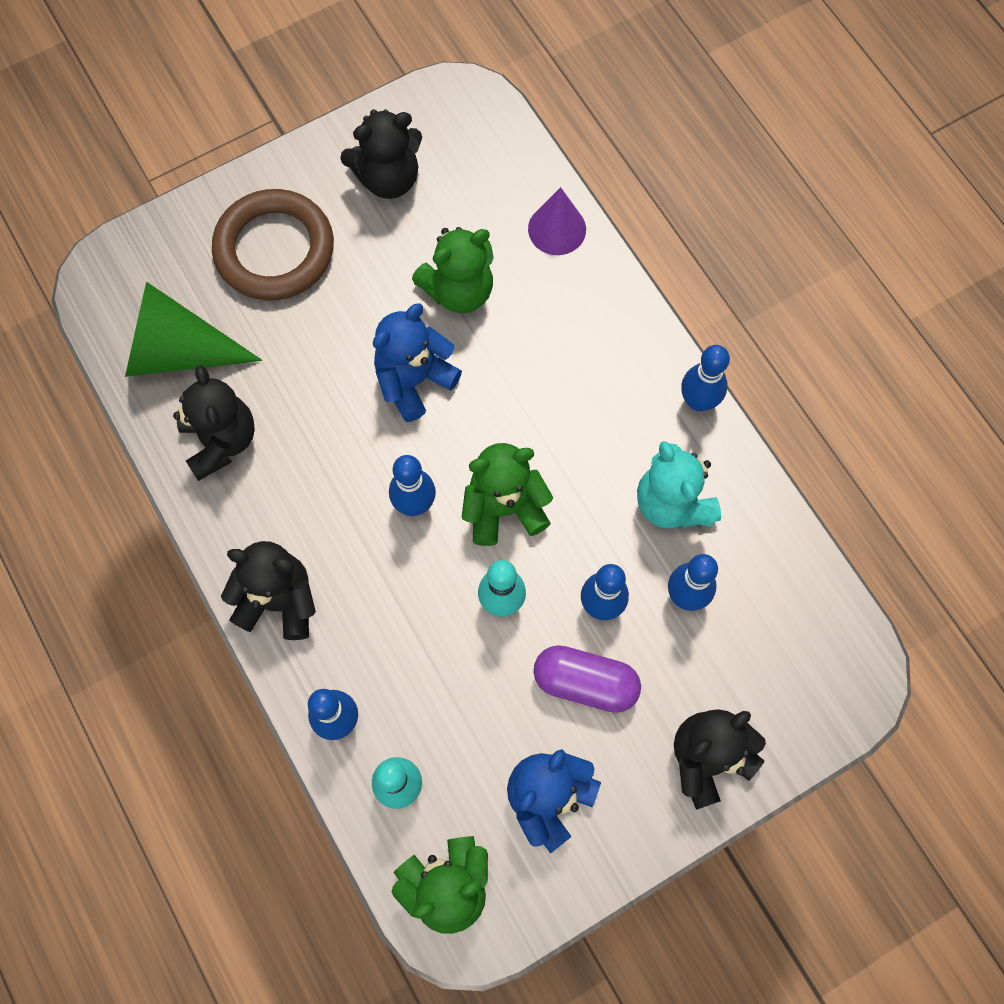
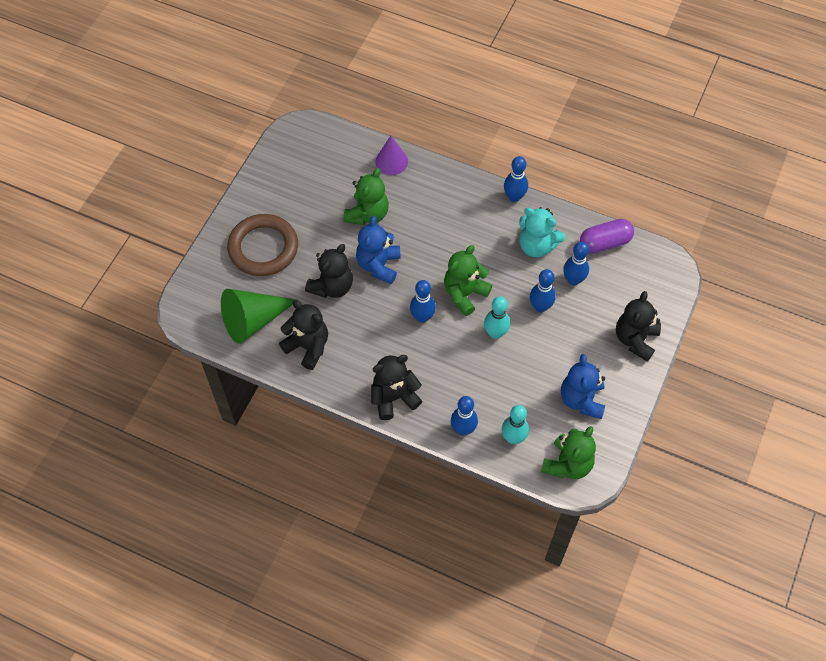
camera: 35 degrees left, 10 degrees down
black teddy bear [340,109,422,199] -> black teddy bear moved to [305,244,353,298]
purple capsule [533,645,641,713] -> purple capsule moved to [580,219,634,253]

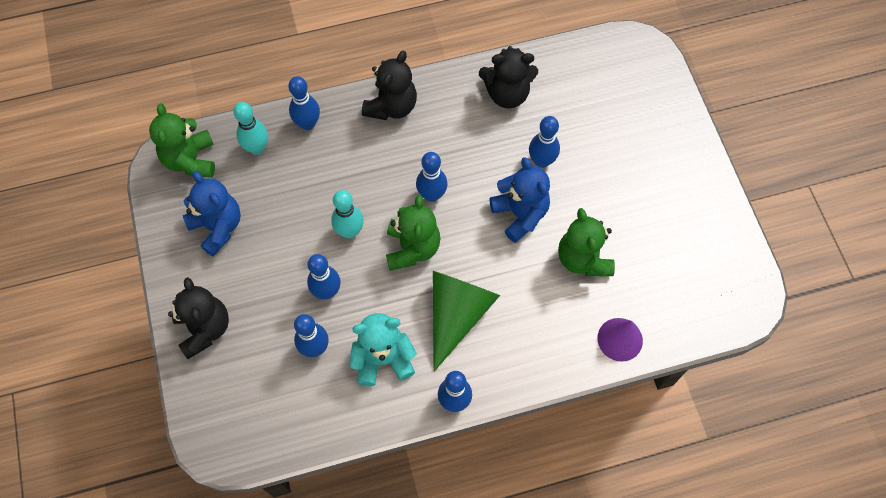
camera: 140 degrees right, 5 degrees up
green cone [221,289,298,344] -> green cone moved to [433,271,500,372]
brown ring [227,214,298,276] -> none
black teddy bear [305,244,353,298] -> blue bowling pin [529,116,560,168]
purple capsule [580,219,634,253] -> none

